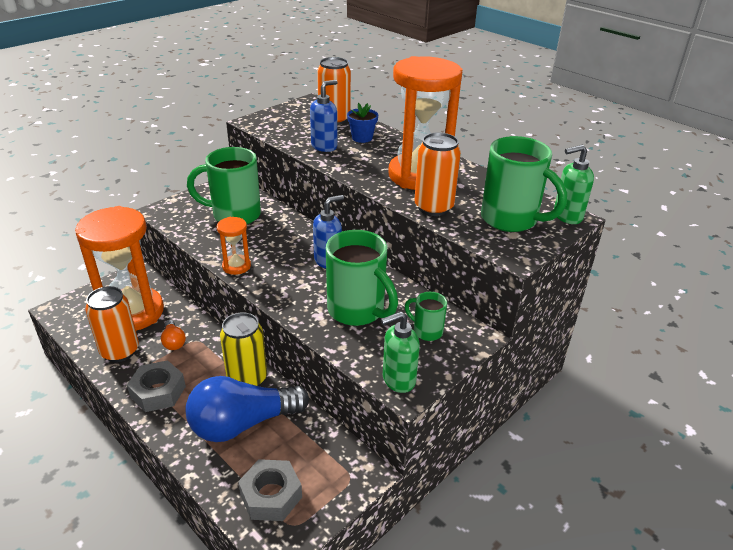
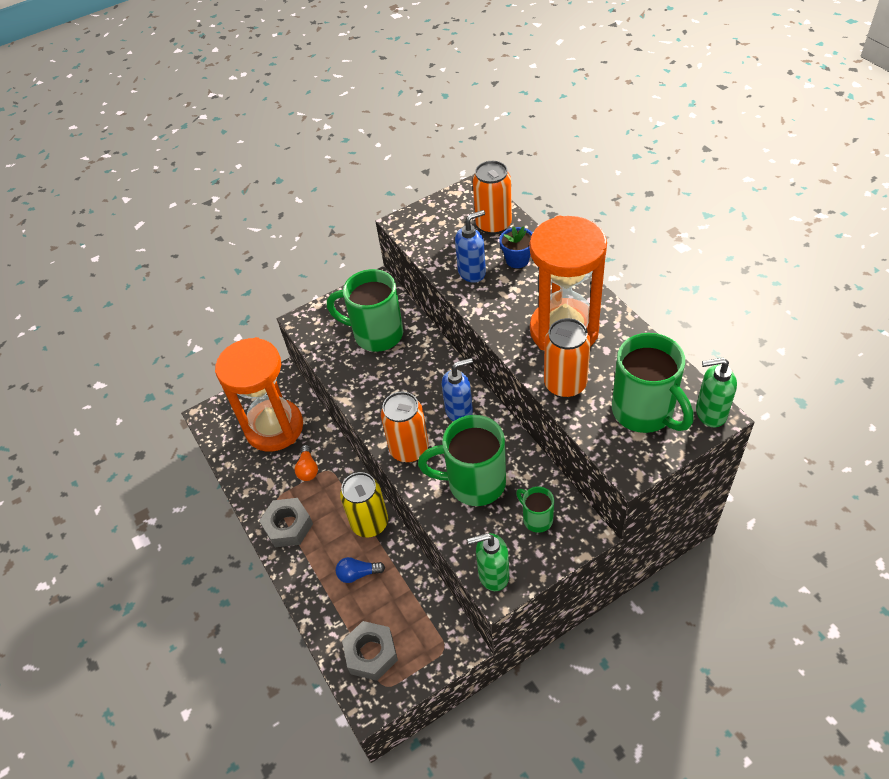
camera: 20 degrees right, 15 degrees up
orange can [85,286,139,362] -> orange can moved to [381,391,429,463]
blue light bulb [186,376,309,442] -> blue light bulb [336,557,385,583], size x0.43
orange hourglass [217,217,251,275] -> none
green mug [326,230,398,326] -> green mug turned 120 degrees clockwise [418,415,506,506]

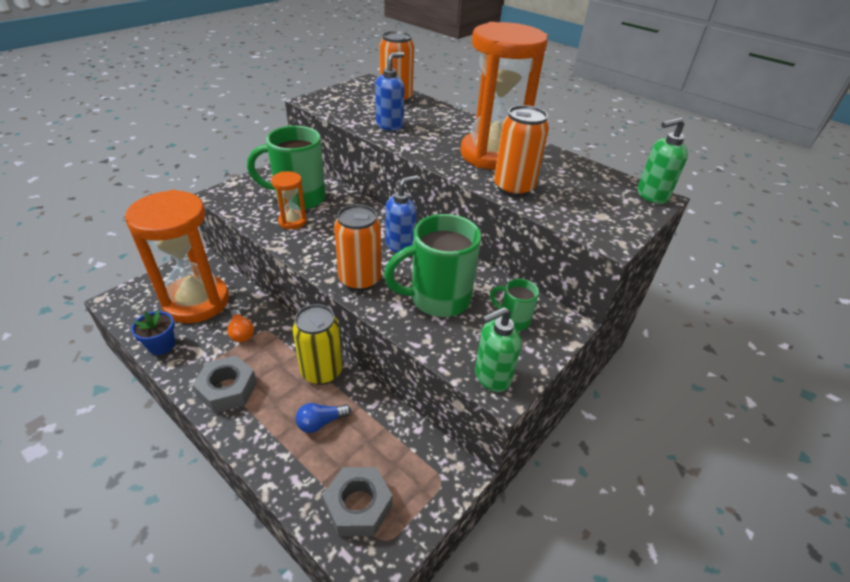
camera: 25 degrees left, 10 degrees down
blue flower pot [499,226,533,268] -> blue flower pot moved to [131,311,175,355]
green mug [612,333,693,433] -> none
none -> orange hourglass [271,171,307,229]

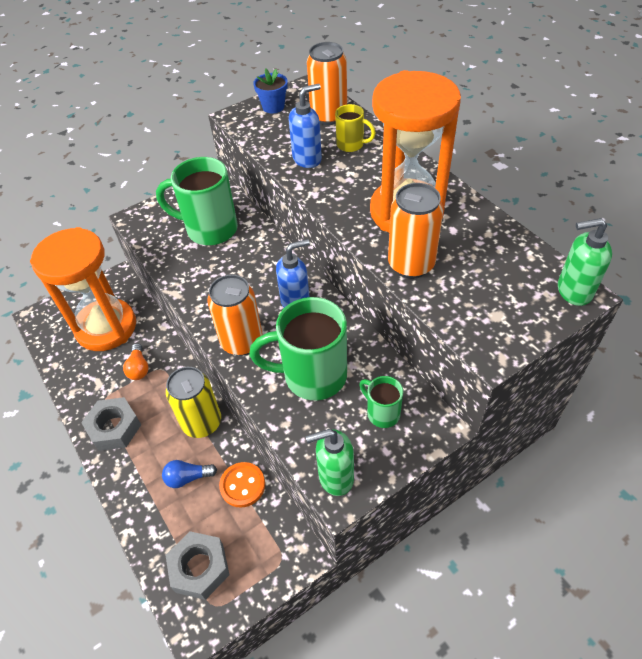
camera: 20 degrees right, 10 degrees up
blue flower pot [131,311,175,355] -> blue flower pot moved to [253,69,288,113]
orange hourglass [271,171,307,229] -> none
none -> orange button [219,462,265,508]
none -> yellow mug [335,104,376,152]

